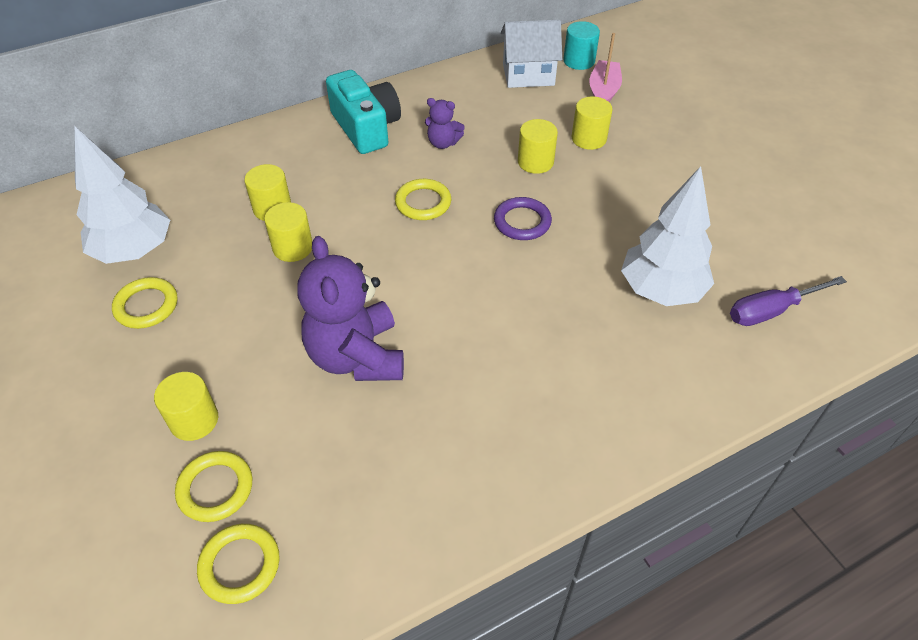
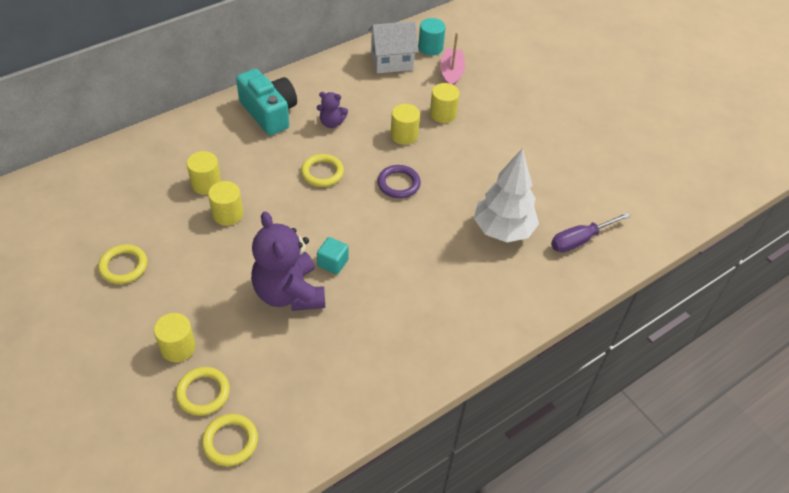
camera: 10 degrees left, 0 degrees up
white tree [75,126,170,264] -> none
none -> turquoise cube [317,237,349,274]

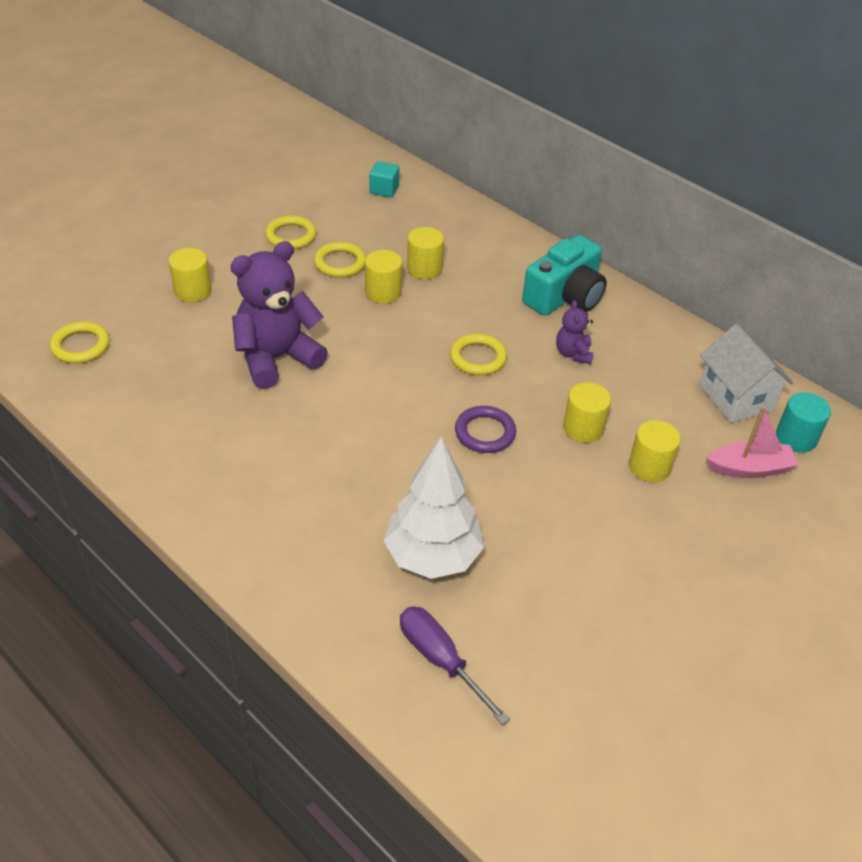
camera: 80 degrees right, 5 degrees down
yellow ring [175,367,230,416] -> yellow ring moved to [314,242,366,278]
turquoise cube [317,237,349,274] -> turquoise cube moved to [369,161,400,198]

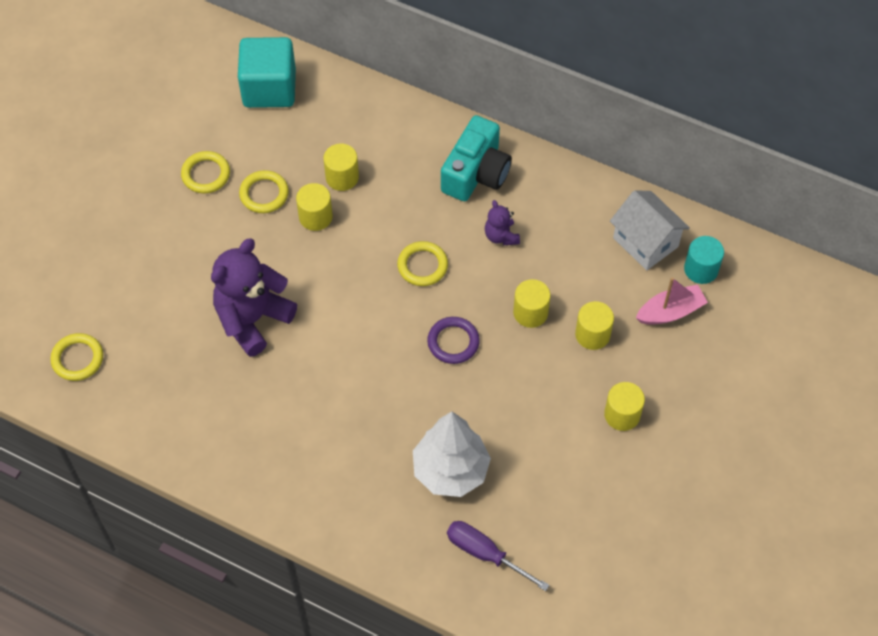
camera: 15 degrees left, 15 degrees up
yellow cylinder [169,248,211,302] -> yellow cylinder moved to [604,382,645,431]
turquoise cube [369,161,400,198] -> turquoise cube [238,37,296,108], size x2.11

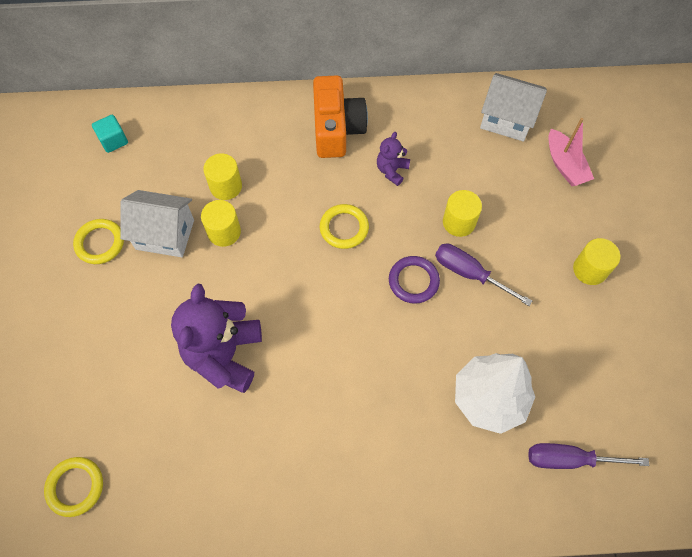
camera: 30 degrees left, 5 degrees up
turquoise cube [238,37,296,108] -> turquoise cube [92,115,128,153], size x0.47
yellow ring [239,170,289,213] -> white house [120,190,194,257]
turquoise camera [441,115,512,201] -> orange camera [313,75,368,158]
purple teddy bear [485,200,520,245] -> purple teddy bear turned 75 degrees clockwise [377,132,410,186]
yellow cylinder [575,301,614,350] -> none
pink boat [636,277,708,325] -> pink boat turned 120 degrees clockwise [548,118,594,186]
turquoise cylinder [684,236,724,284] -> none
none -> purple screwdriver [435,244,532,306]

